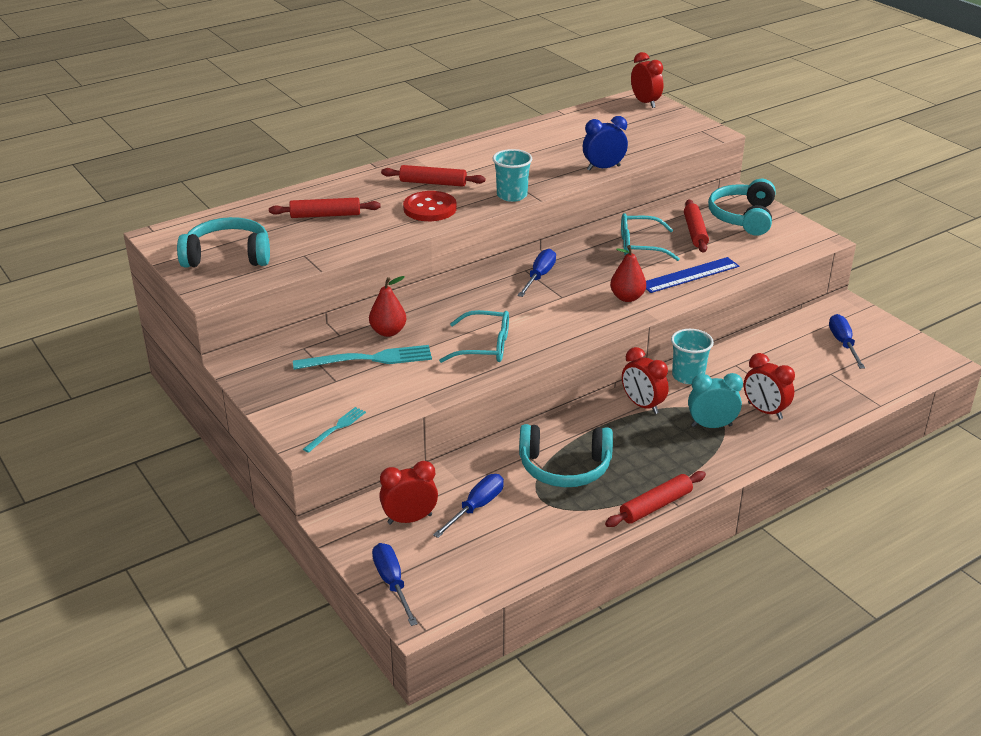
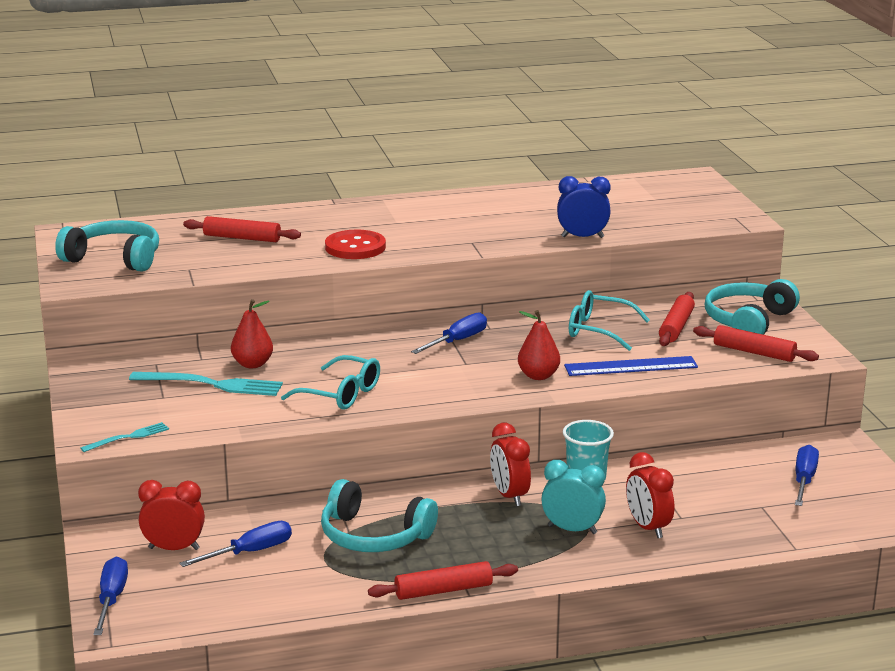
camera: 20 degrees right, 10 degrees down
red rolling pin [381,165,485,187] -> red rolling pin moved to [693,325,819,362]
turquoise cup [493,149,532,202] -> none
red clock [631,52,663,108] -> none

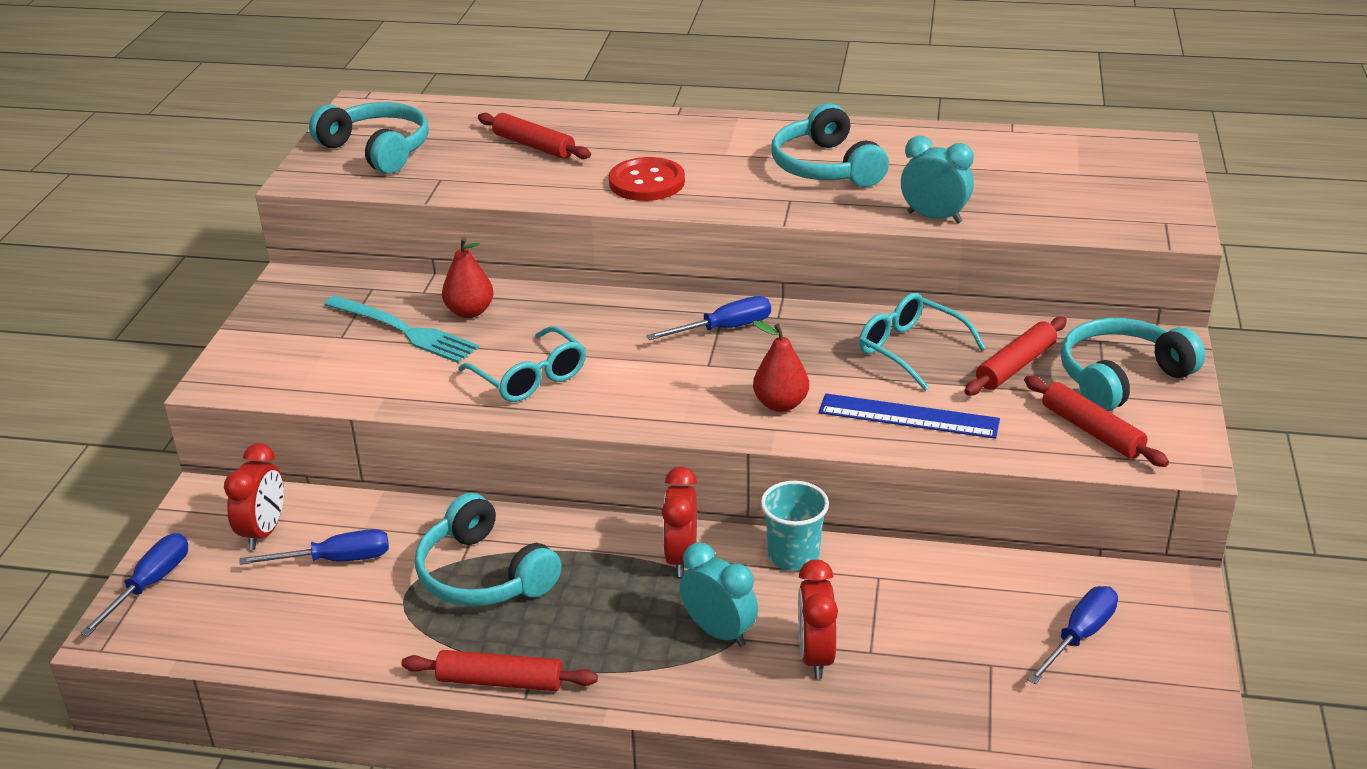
camera: 25 degrees right, 10 degrees up
turquoise fork [81,422,169,452] -> none
red clock [138,480,205,550] -> red clock turned 75 degrees clockwise [224,443,284,550]
blue clock [557,176,611,238] -> turquoise clock [901,136,974,223]
none -> turquoise headphones [771,103,889,187]

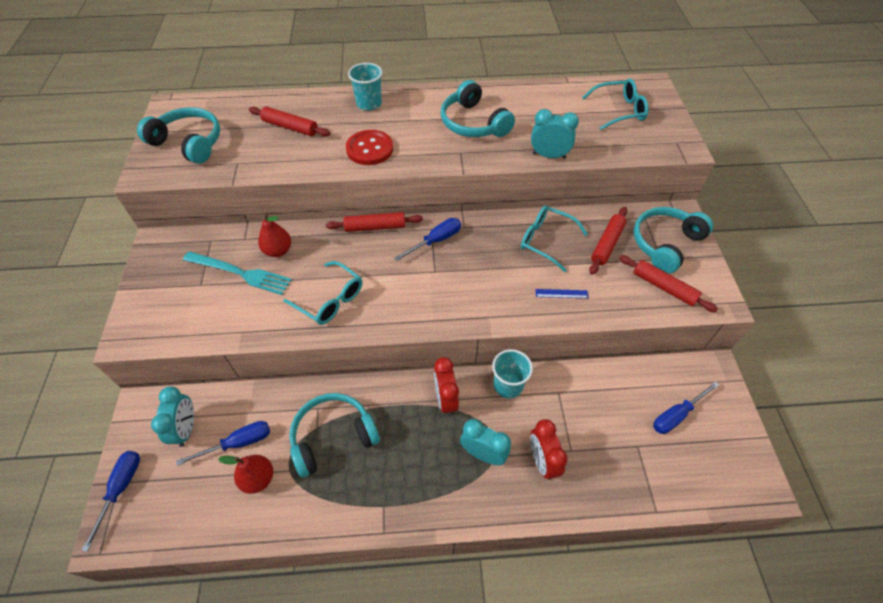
camera: 15 degrees left, 20 degrees up
red clock [224,443,284,550] -> turquoise clock [151,386,194,447]
red rolling pin [401,650,598,691] -> red rolling pin moved to [326,212,423,232]
turquoise headphones [415,493,562,607] -> turquoise headphones turned 120 degrees clockwise [289,393,380,478]
red pear [753,321,809,412] -> red pear moved to [218,455,273,494]
blue ruler [819,394,1000,439] -> blue ruler [535,289,588,298], size x0.50
blue screwdriver [1027,586,1118,684] -> blue screwdriver turned 150 degrees counterclockwise [653,382,719,434]
none -> turquoise cup [348,63,382,111]
none -> turquoise glasses [582,79,649,130]

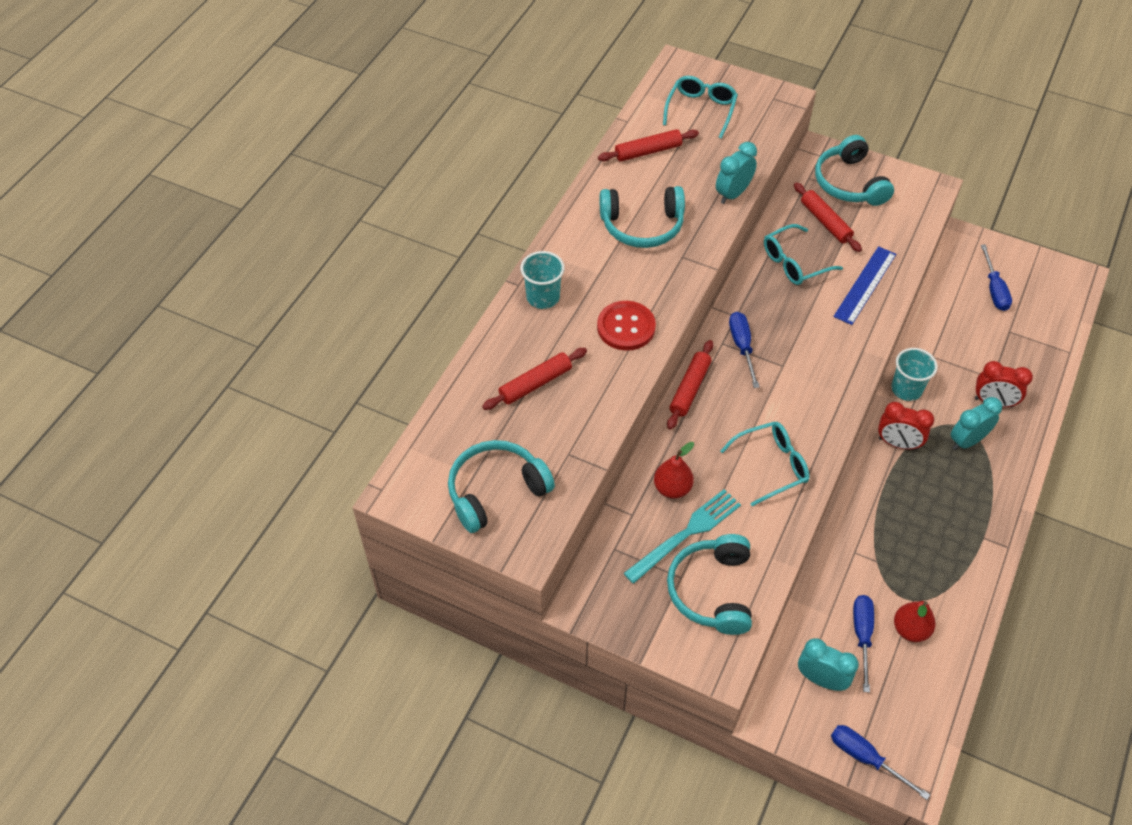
camera: 60 degrees left, 0 degrees up
turquoise headphones [289,393,380,478] -> turquoise headphones moved to [667,534,752,635]
blue ruler [535,289,588,298] -> blue ruler [833,246,896,325], size x1.99
red rolling pin [619,255,718,312] -> red rolling pin moved to [598,129,699,162]

